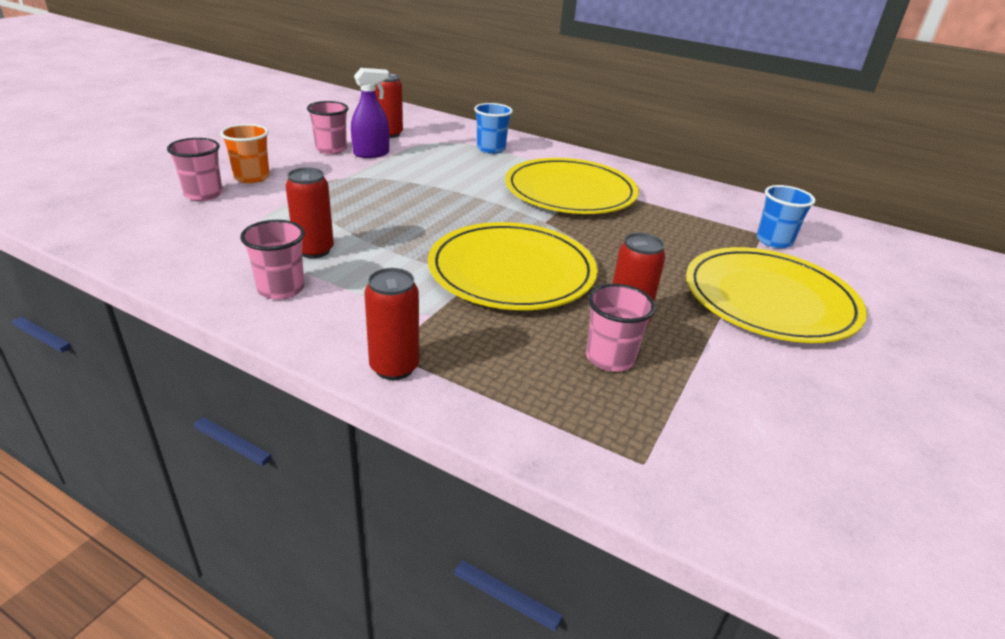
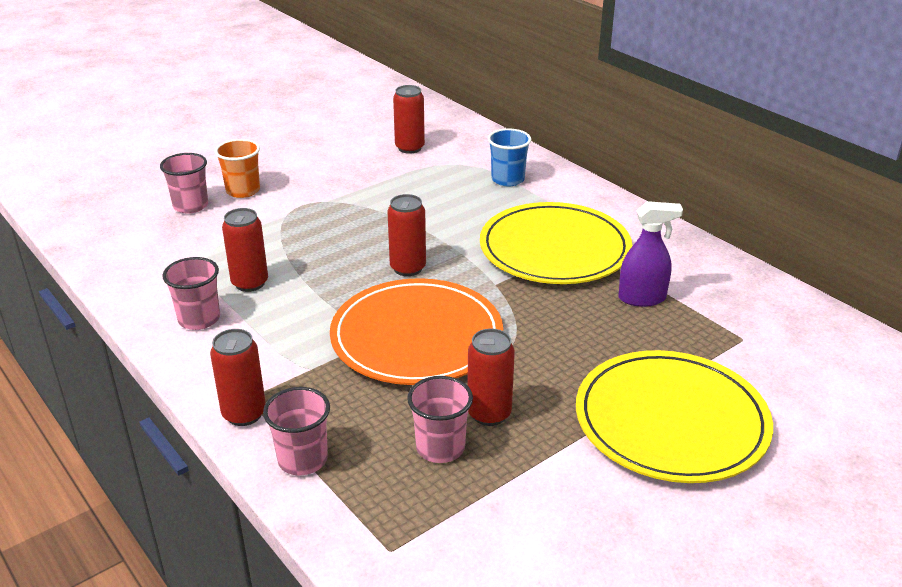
camera: 25 degrees right, 0 degrees up
pink cup [307,101,349,154] -> pink cup moved to [263,387,330,475]
purple spray bottle [351,68,389,158] -> purple spray bottle moved to [619,201,683,307]
yellow plate [428,222,598,310] -> orange plate [330,278,503,385]
blue cup [756,185,815,248] -> none
none -> red can [387,194,426,276]

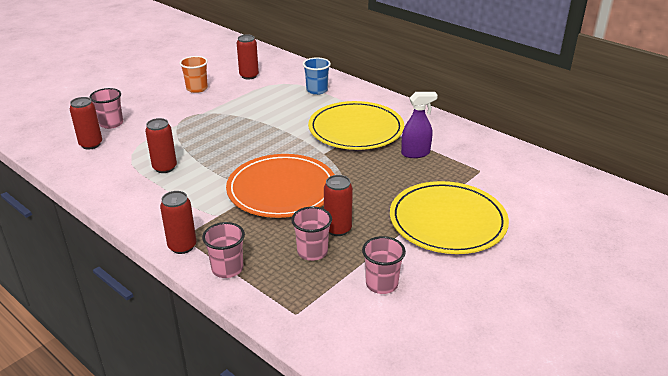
camera: 10 degrees left, 0 degrees up
pink cup [162,257,220,330] -> pink cup moved to [362,236,406,294]
orange cup [215,139,260,198] -> orange cup moved to [179,56,208,93]
red can [387,194,426,276] -> red can moved to [70,97,102,150]

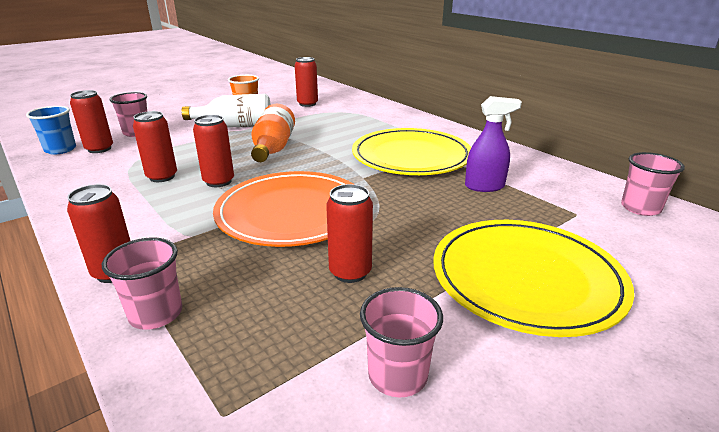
camera: 10 degrees right, 5 degrees down
pink cup [291,207,332,261] -> pink cup moved to [621,152,685,216]
blue cup [303,57,331,95] -> blue cup moved to [26,106,76,154]
none -> white bottle [181,94,271,128]
none -> red can [193,115,234,187]
none -> orange bottle [251,104,295,162]

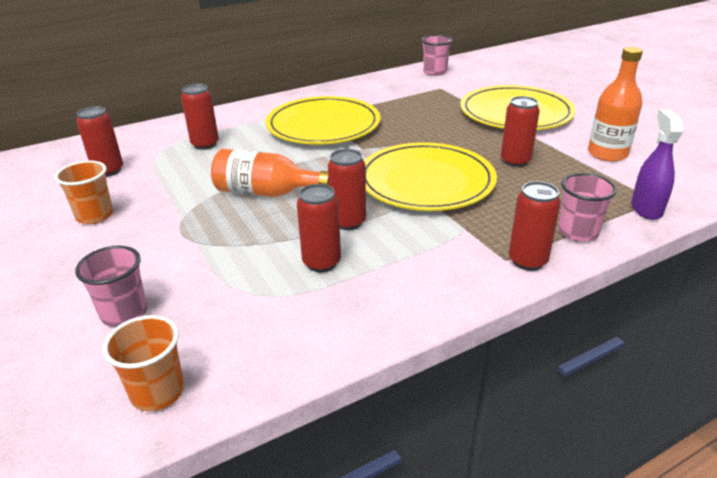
camera: 80 degrees left, 5 degrees up
blue cup [26,106,76,154] -> orange cup [103,315,184,411]
red can [70,90,113,153] -> red can moved to [181,84,219,150]
white bottle [181,94,271,128] -> none
orange plate [213,171,353,247] -> yellow plate [364,142,497,211]
pink cup [360,287,443,398] -> orange bottle [588,47,643,162]
purple spray bottle [465,96,522,192] -> purple spray bottle moved to [631,110,683,220]

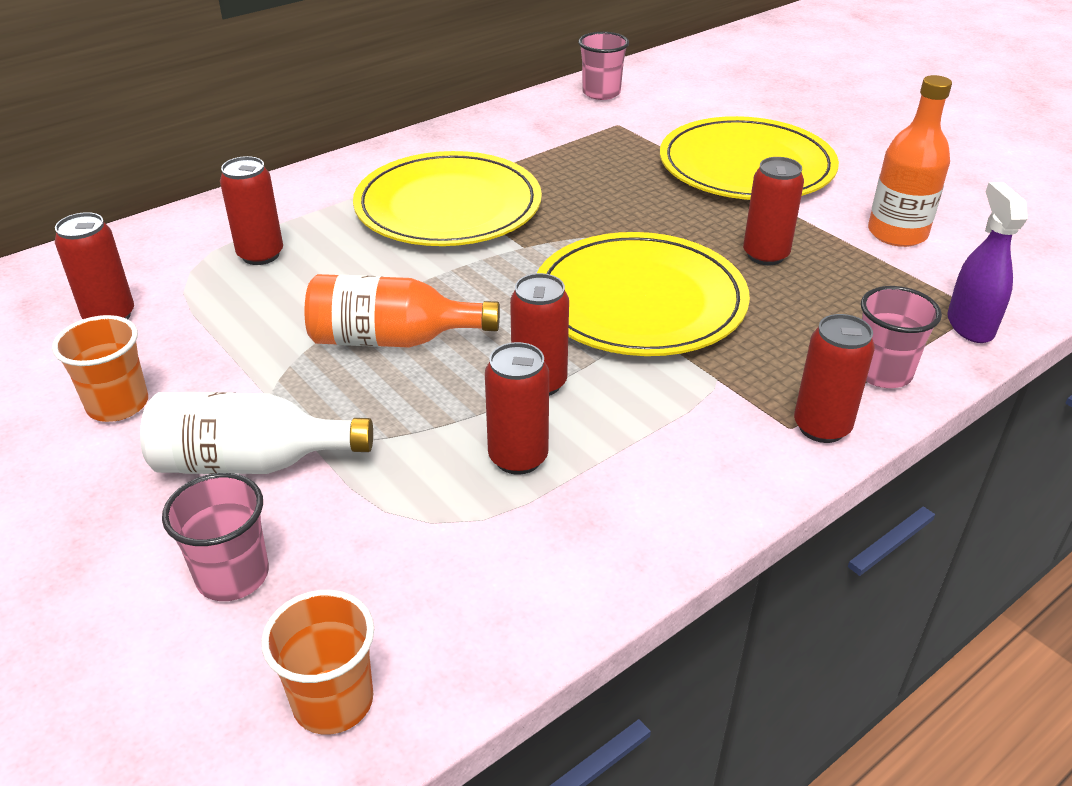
camera: 10 degrees left, 5 degrees up
none -> white bottle [140,392,373,474]

